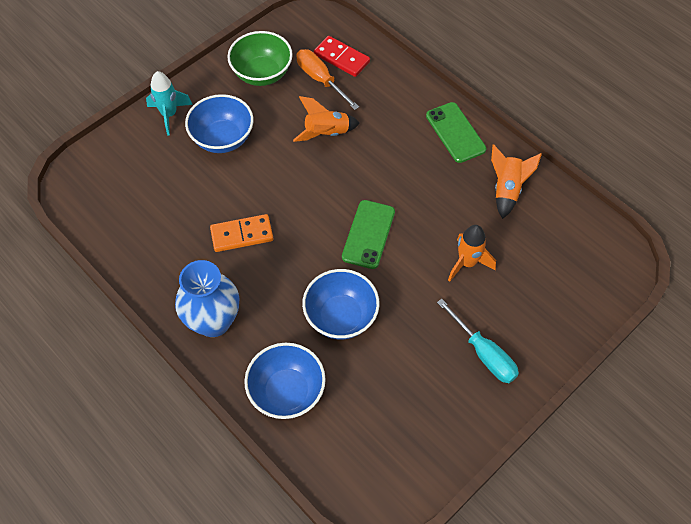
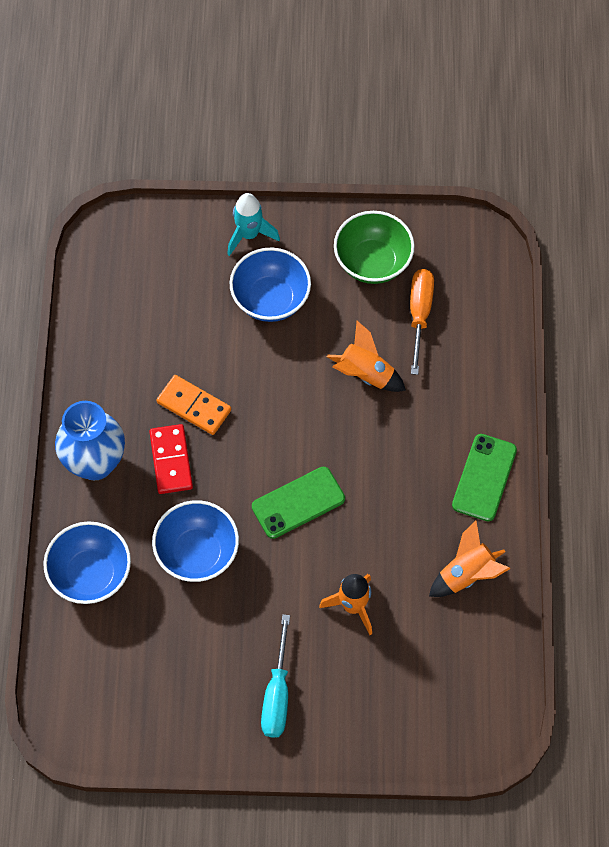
camera: 45 degrees right, 5 degrees up
red domino [314,36,370,77] -> red domino moved to [149,424,193,494]

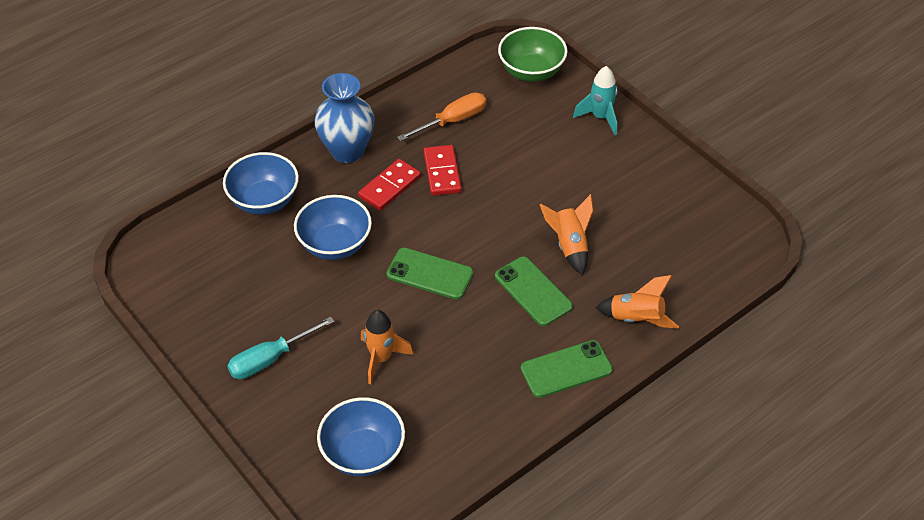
camera: 50 degrees right, 15 degrees down
orange domino [157,375,231,435] -> red domino [424,145,462,196]
blue bowl [230,247,311,322] -> blue bowl moved to [317,397,405,476]
green bowl [334,211,415,284] -> green bowl moved to [498,27,568,82]
orange screwdriver [410,269,434,375] -> orange screwdriver moved to [397,92,486,141]
orange rocket [429,521,510,597] -> orange rocket moved to [596,275,679,329]
none -> green phone [495,257,573,326]

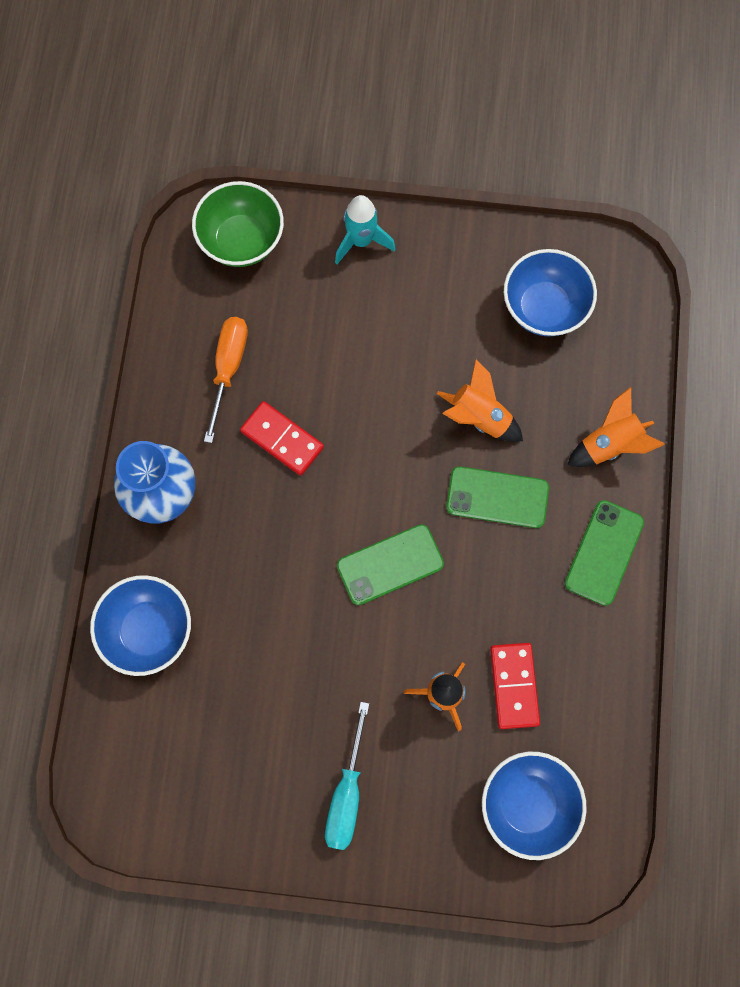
camera: 45 degrees left, 25 degrees up
blue bowl [294,195,372,260] -> blue bowl moved to [504,249,597,337]
red domino [358,159,421,211] -> red domino moved to [490,643,540,729]

